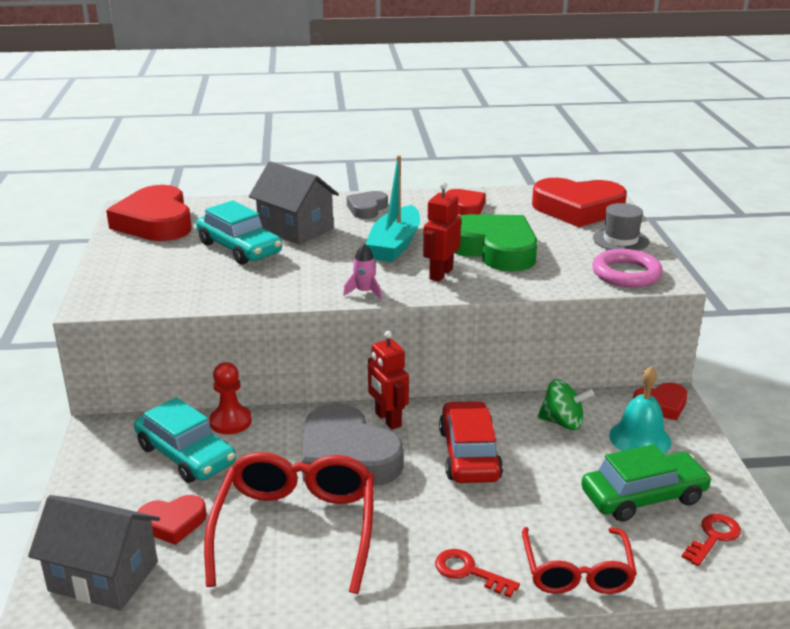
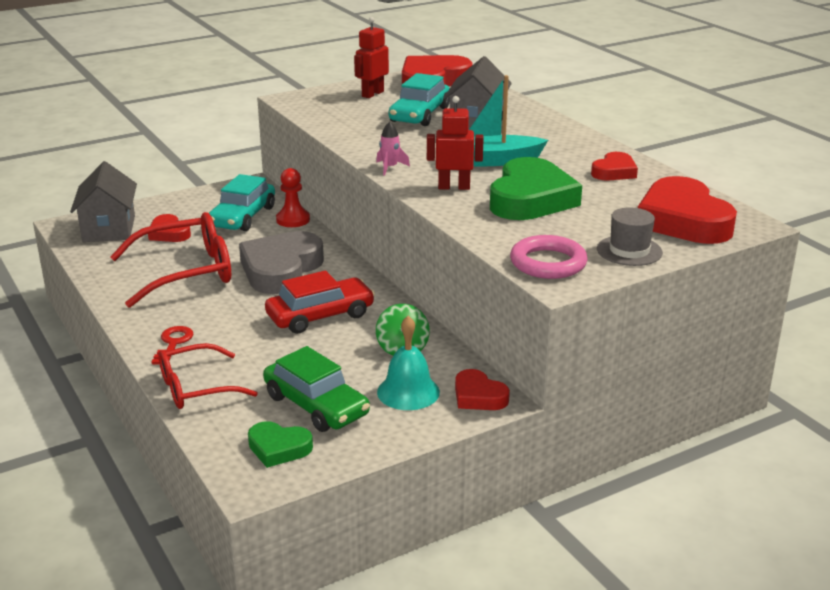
camera: 65 degrees right, 0 degrees up
grey heart [347,191,388,219] -> none
red robot [368,331,409,430] -> red robot moved to [354,17,389,98]
red key [682,514,741,566] -> green heart [248,421,313,468]

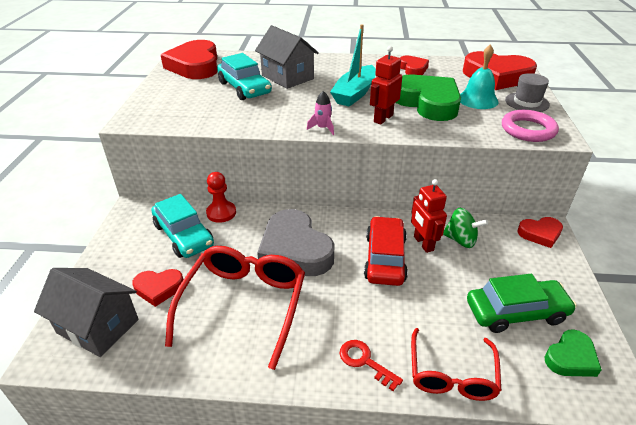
camera: 55 degrees left, 10 degrees up
red robot [354,17,389,98] -> red robot moved to [411,179,447,253]
turquoise bell [377,316,440,410] -> turquoise bell moved to [460,44,499,109]

